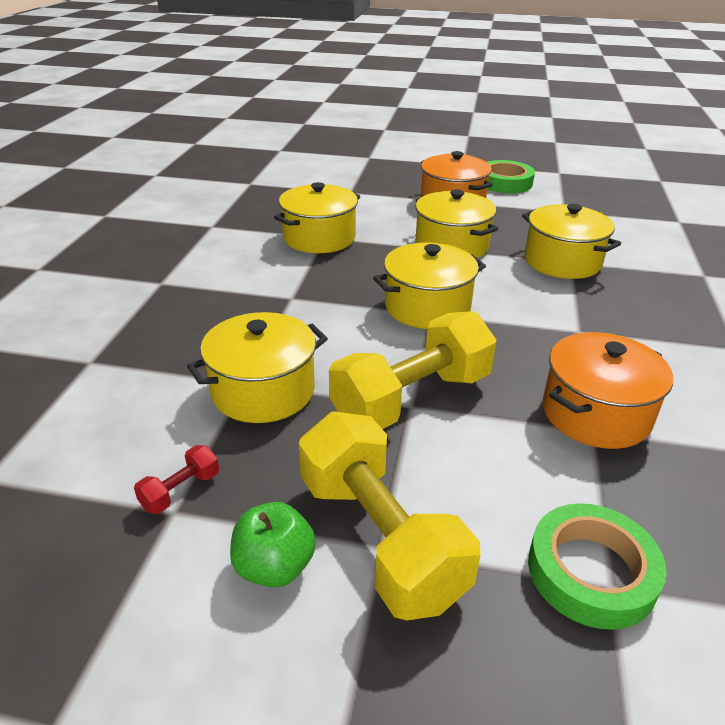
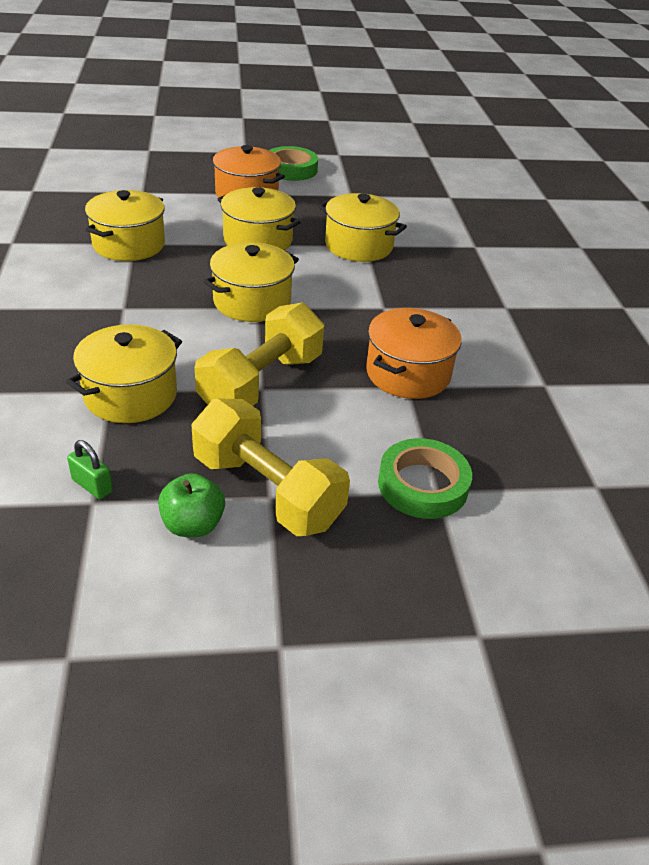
camera: 20 degrees left, 5 degrees up
red dumbbell [134,445,219,514] -> green padlock [67,440,113,499]

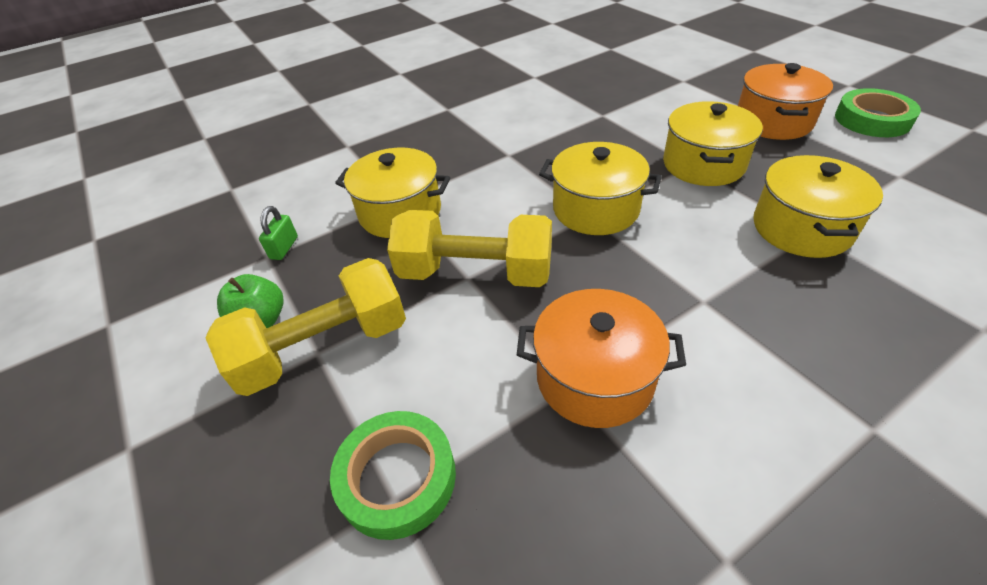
camera: 70 degrees right, 5 degrees up
yellow pot [85,190,165,261] -> none
yellow dumbbell [191,398,350,536] -> yellow dumbbell turned 45 degrees clockwise [205,258,406,396]

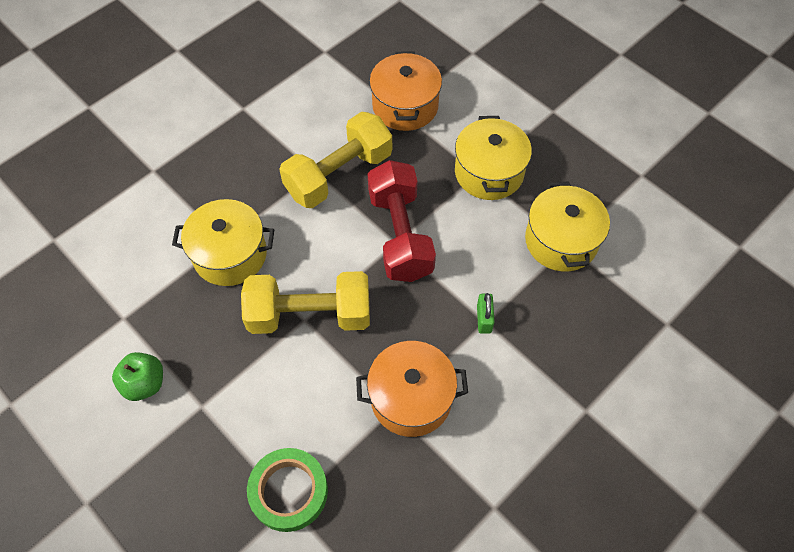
camera: 15 degrees left, 15 degrees up
yellow dumbbell [205,258,406,396] -> yellow dumbbell moved to [279,112,392,208]
green padlock [259,206,298,260] -> green padlock moved to [477,293,494,334]
yellow pot [539,142,661,235] -> red dumbbell [368,160,436,282]
orange pot [738,63,833,140] -> orange pot moved to [369,51,442,131]
green tape [835,88,921,137] -> none

